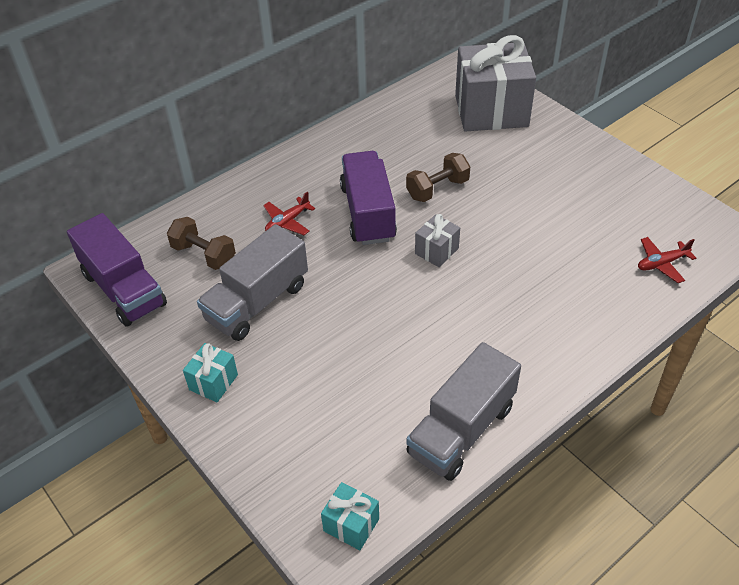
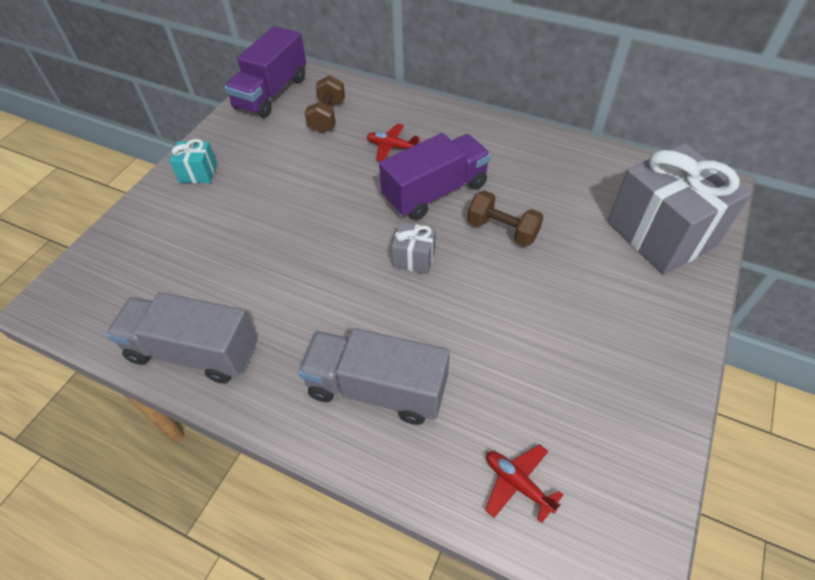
camera: 65 degrees right, 5 degrees up
grey truck [197,224,308,341] -> grey truck moved to [298,328,450,425]
turquoise gift [321,482,379,550] -> none

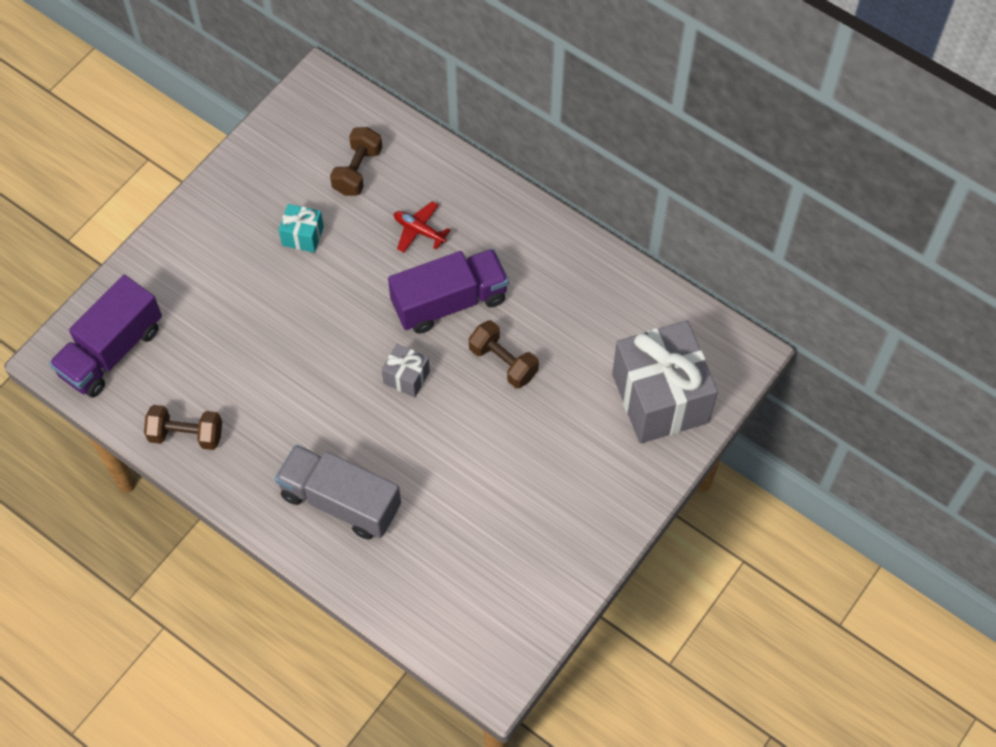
camera: 10 degrees right, 10 degrees up
grey truck [106,292,257,384] -> brown dumbbell [144,405,222,450]
turquoise gift [169,139,217,183] -> turquoise gift moved to [279,204,324,253]
purple truck [224,26,306,118] -> purple truck moved to [49,275,162,397]
red plane [485,444,563,523] -> none

